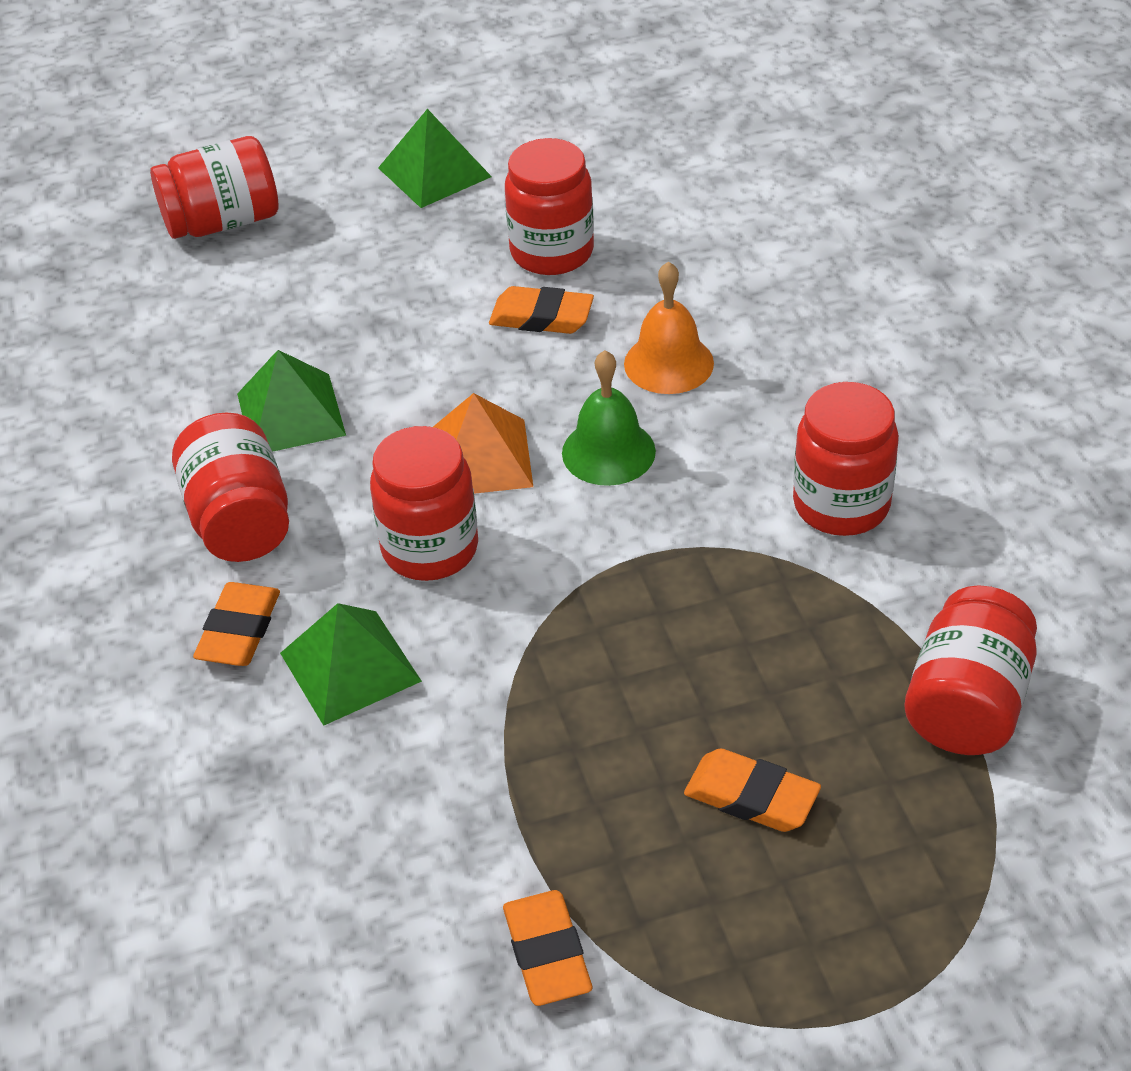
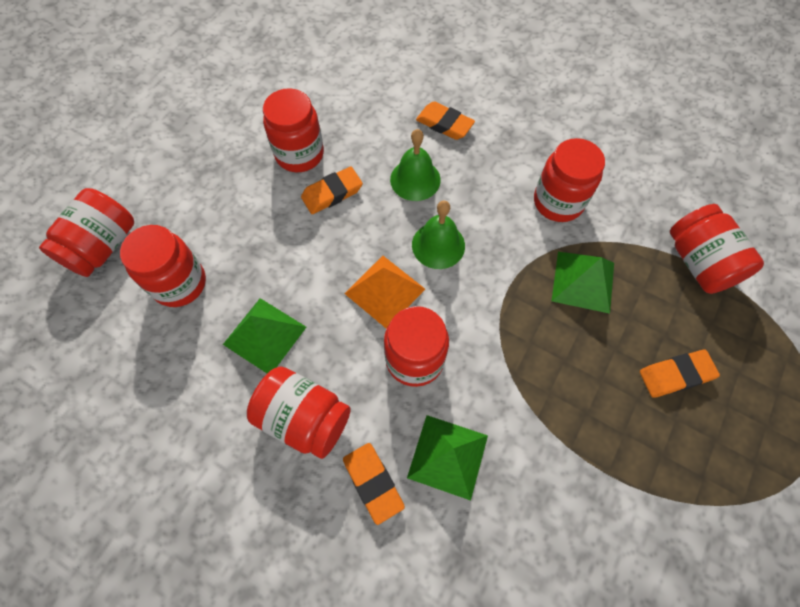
camera: 45 degrees left, 20 degrees up
green pyramid [378,109,492,208] -> green pyramid moved to [552,252,614,314]
orange eraser [503,890,592,1006] -> orange eraser moved to [416,101,475,140]
orange bell [624,261,714,394] -> green bell [390,129,441,201]
none -> red jar [120,225,206,307]

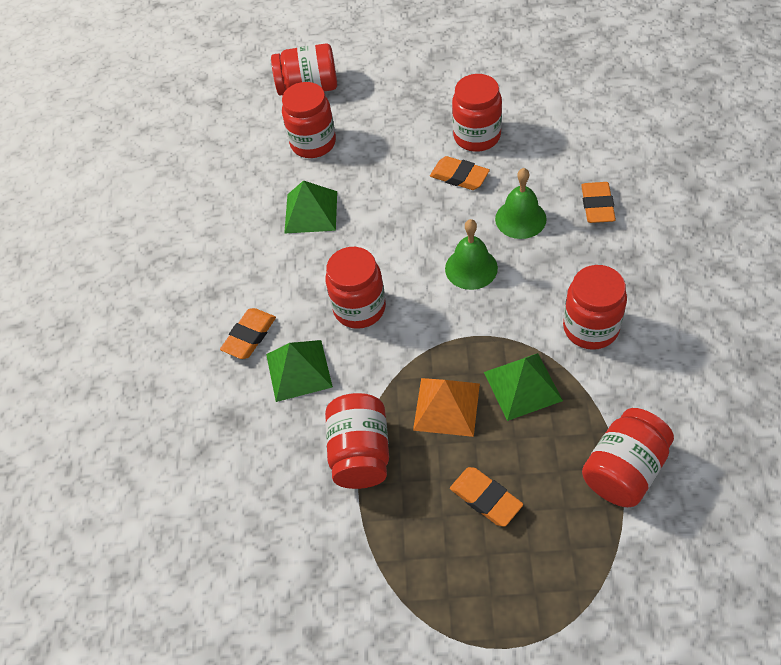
camera: 65 degrees right, 10 degrees down
red jar [247,366,351,459] -> red jar moved to [325,393,389,489]
orange pyramid [344,256,425,329] -> orange pyramid moved to [413,378,480,437]

